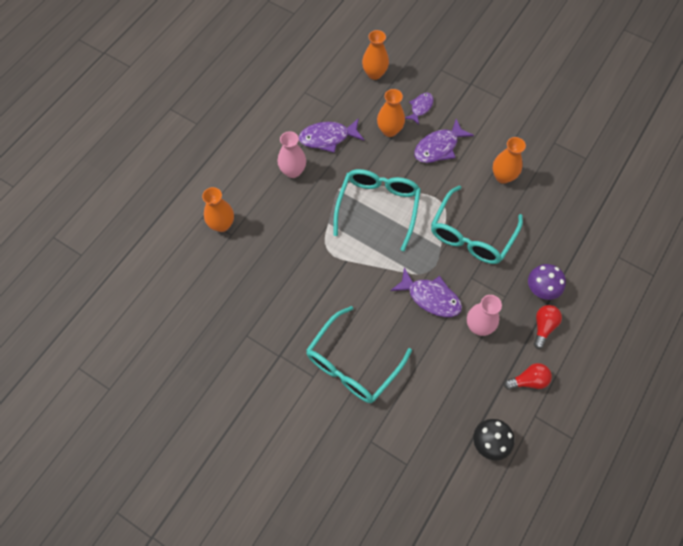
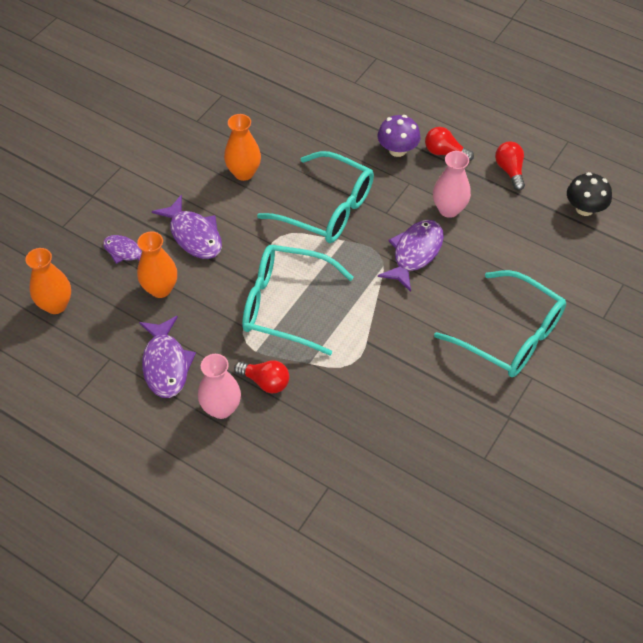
camera: 90 degrees left, 10 degrees down
orange vase [202,187,234,232] -> none
none -> red light bulb [234,360,290,393]

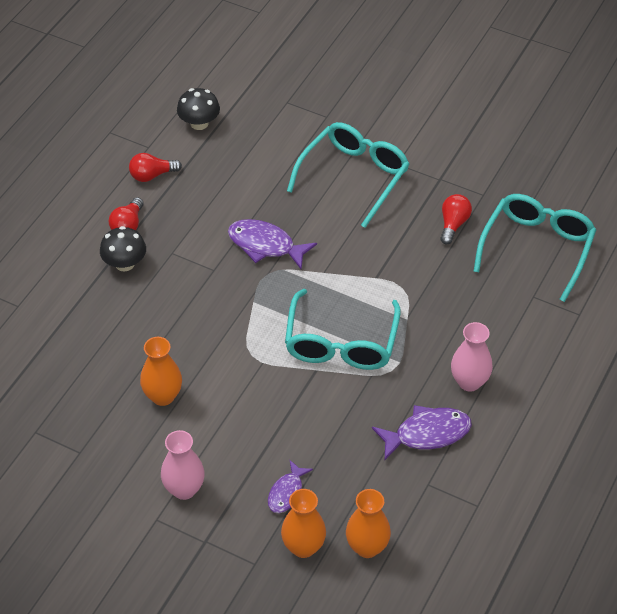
camera: 95 degrees left, 5 degrees down
orange vase [137,231,177,298] -> orange vase moved to [281,489,326,558]
purple fish [152,195,222,259] -> none
red light bulb [234,360,290,393] -> red light bulb moved to [440,194,472,245]
turquoise glasses [257,151,374,243] -> turquoise glasses moved to [473,194,596,302]
purple mushroom [378,115,420,157] -> black mushroom [100,226,146,271]
pink vase [433,151,471,218] -> pink vase moved to [161,430,205,500]

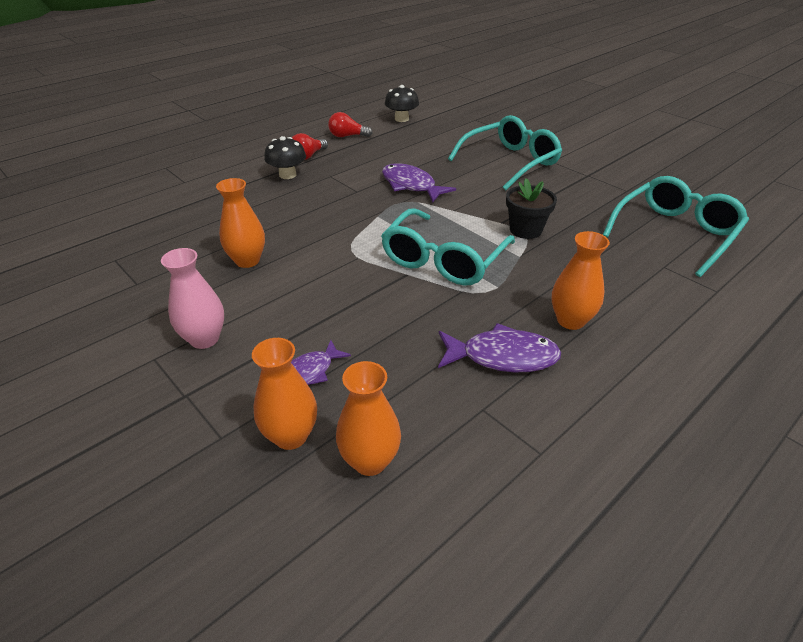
camera: 20 degrees right, 10 degrees down
red light bulb [440,194,472,245] -> none
pink vase [451,322,493,391] -> orange vase [552,231,610,330]
none -> black flower pot [506,178,557,239]

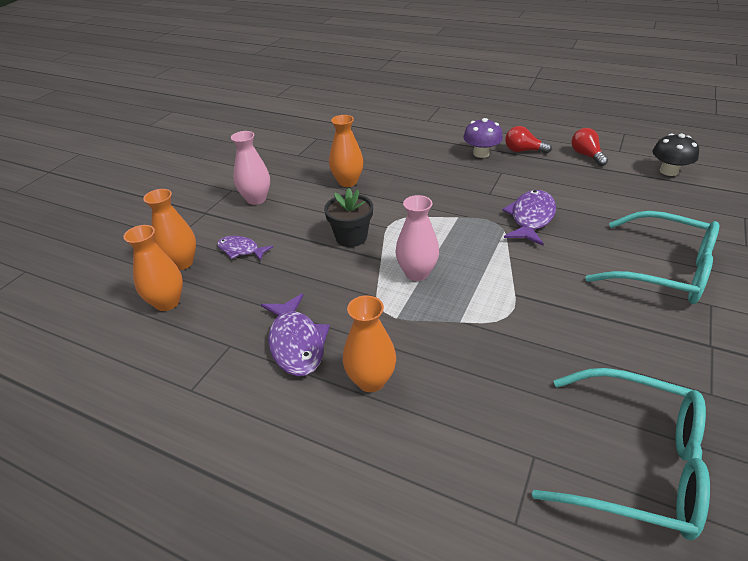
camera: 70 degrees right, 0 degrees up
black mushroom [264,136,306,179] -> purple mushroom [463,118,503,158]
turquoise glasses [381,208,515,286] -> pink vase [395,195,439,281]
black flower pot [506,178,557,239] -> black flower pot moved to [324,188,373,247]

